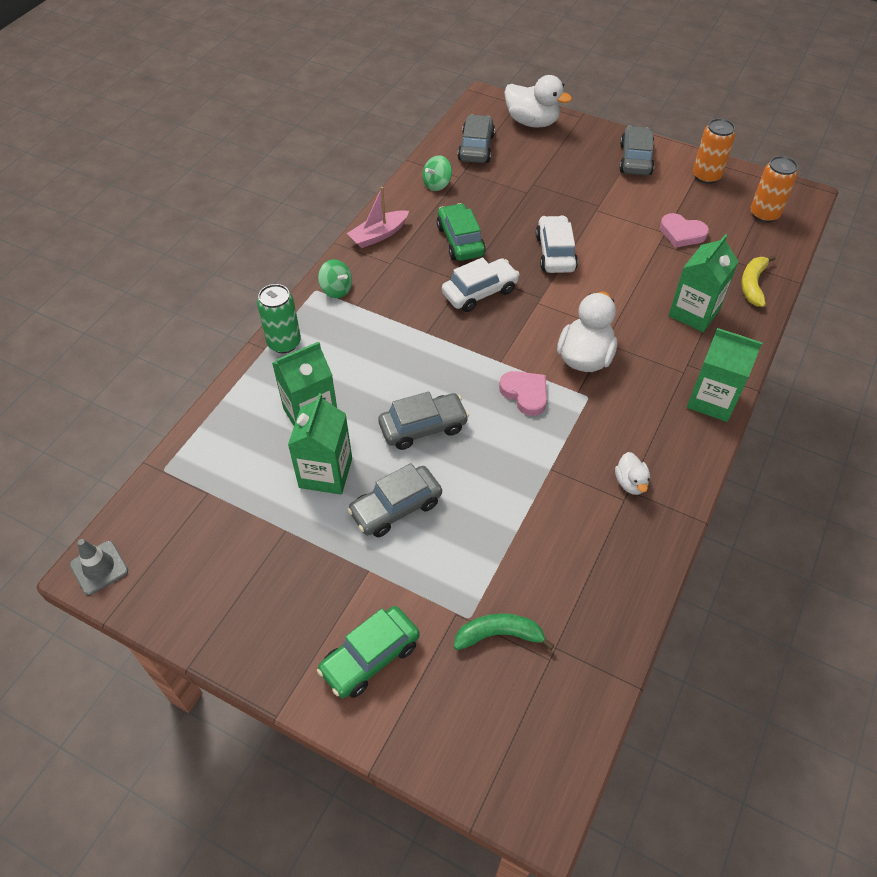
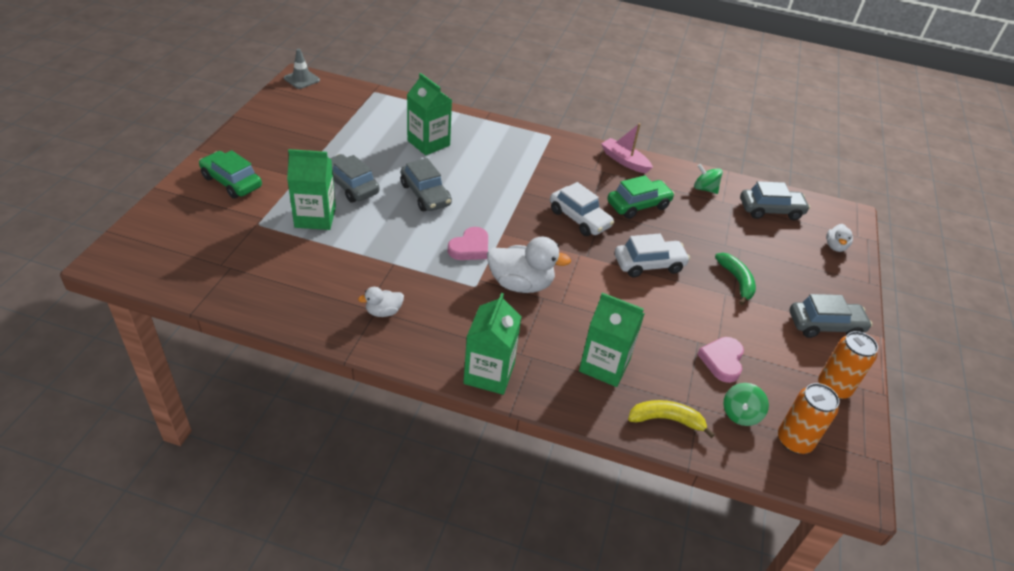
camera: 75 degrees right, 10 degrees down
green can [257,284,301,353] -> none
green carton [288,393,352,495] -> green carton moved to [287,149,336,230]
green spinning top [318,259,352,298] -> green spinning top moved to [724,383,769,426]
green banana [454,614,555,650] -> green banana moved to [715,253,756,305]
white duck [504,75,572,128] -> white duck [826,224,853,252], size x0.52

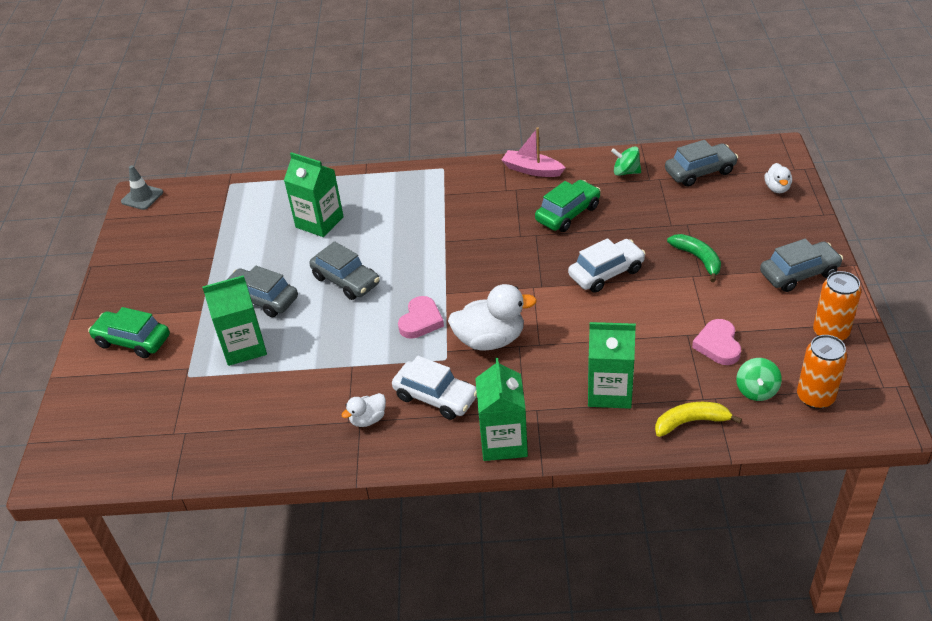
camera: 10 degrees left, 0 degrees up
white car [550,182,614,236] -> white car moved to [392,356,477,420]

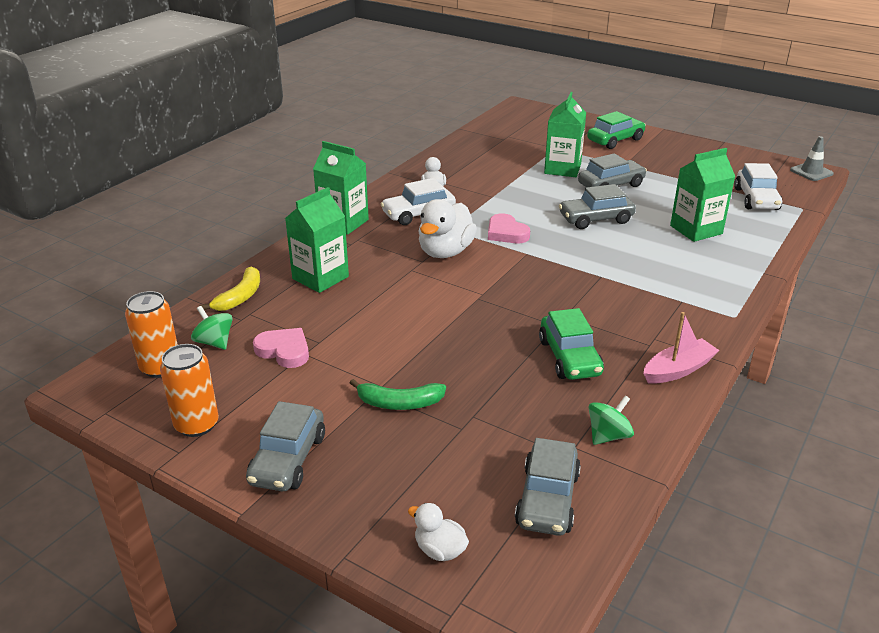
camera: 120 degrees right, 10 degrees down
white car [568,238,646,293] -> white car moved to [735,163,782,210]

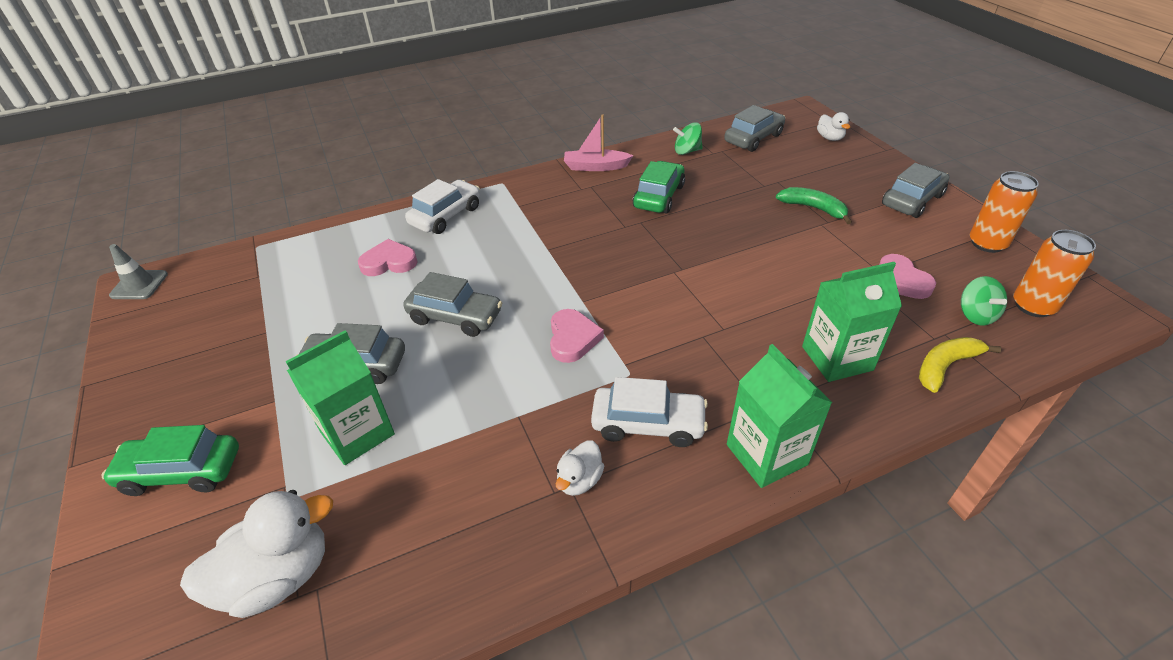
camera: 145 degrees left, 10 degrees up
white duck [418,199,477,258] -> white duck moved to [180,490,333,618]
green carton [670,148,735,242] -> pink heart [358,239,418,276]
white car [735,163,782,210] -> white car moved to [405,179,480,234]

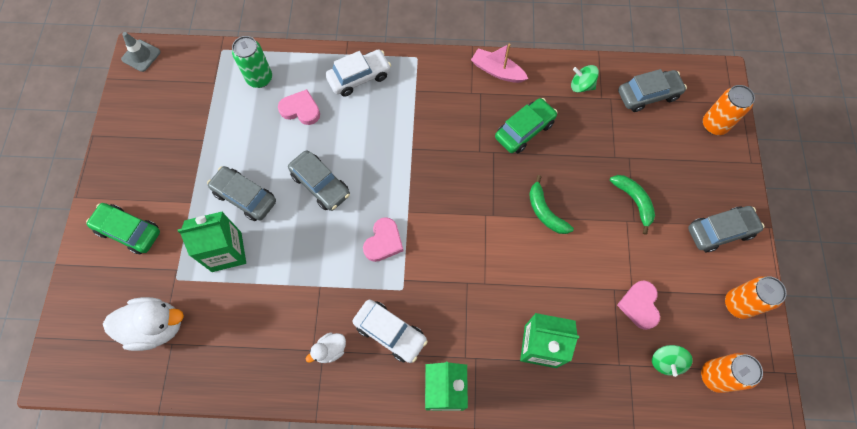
camera: 25 degrees right, 25 degrees up
white duck [817,112,850,141] -> orange can [703,85,755,135]
yellow banana [919,337,1001,393] -> none
none -> green can [232,36,272,88]
none -> green banana [529,175,574,234]

